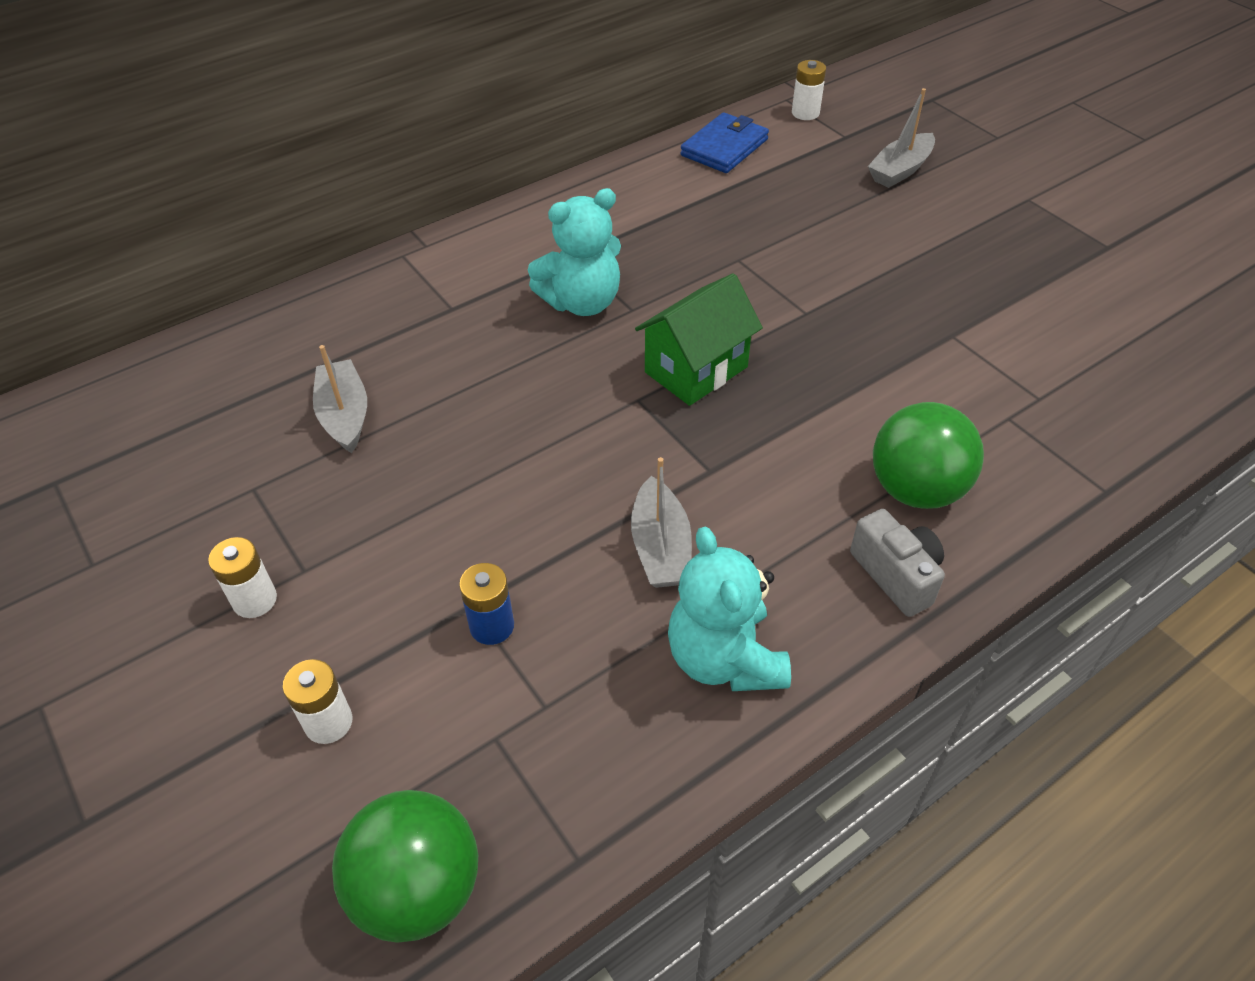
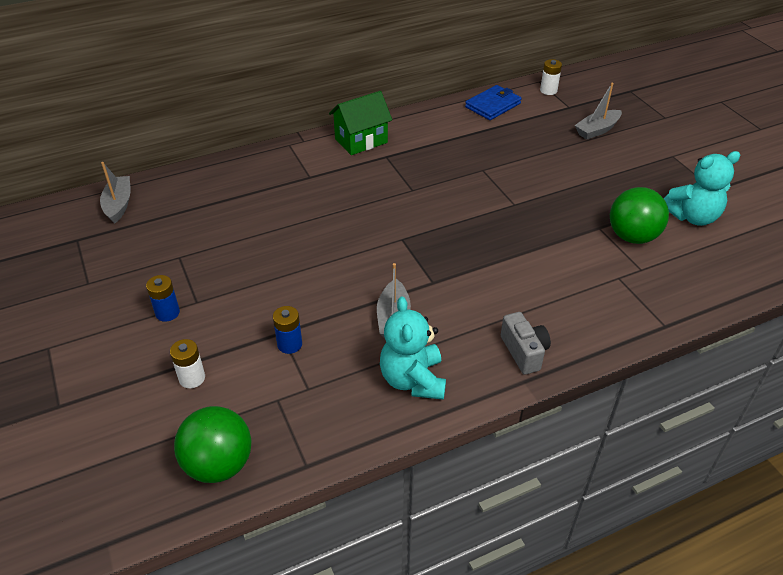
camera: 10 degrees right, 5 degrees down
white battery [208,537,277,618] -> blue battery [146,275,180,322]
grey boat [313,345,367,453] -> grey boat moved to [100,162,131,224]
turquoise teddy bear [528,188,621,316] -> turquoise teddy bear moved to [663,151,741,226]
green house [635,273,763,406] -> green house moved to [329,91,392,155]
green ball [873,402,984,509] -> green ball moved to [610,187,669,244]

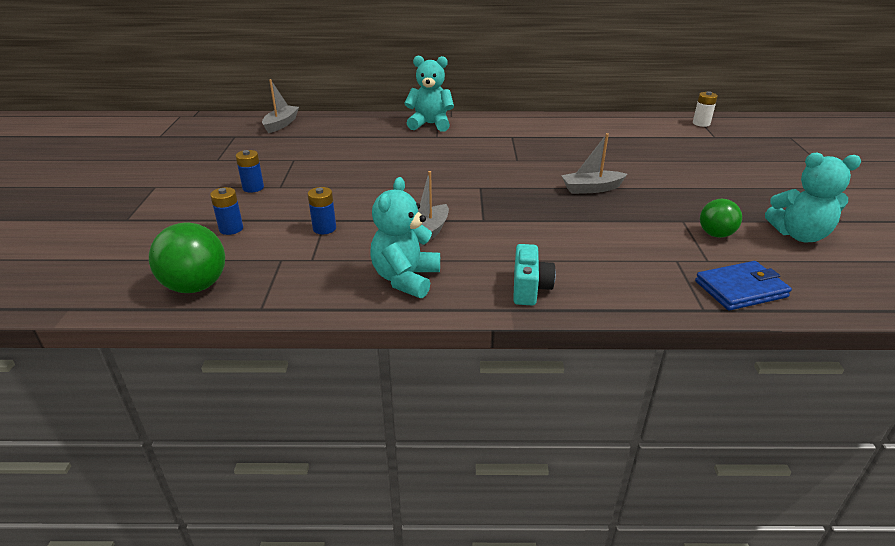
camera: 25 degrees right, 10 degrees down
white battery [170,339,205,388] -> blue battery [210,187,243,235]
green house [329,91,392,155] -> none
blue wallet [465,85,522,120] -> blue wallet moved to [695,261,792,311]
grey camera [501,312,551,375] -> turquoise camera [513,244,556,305]
grey boat [575,83,622,140] -> grey boat moved to [561,133,627,194]
green ball [610,187,669,244] -> green ball [700,199,742,238], size x0.63
none -> turquoise teddy bear [404,55,454,132]

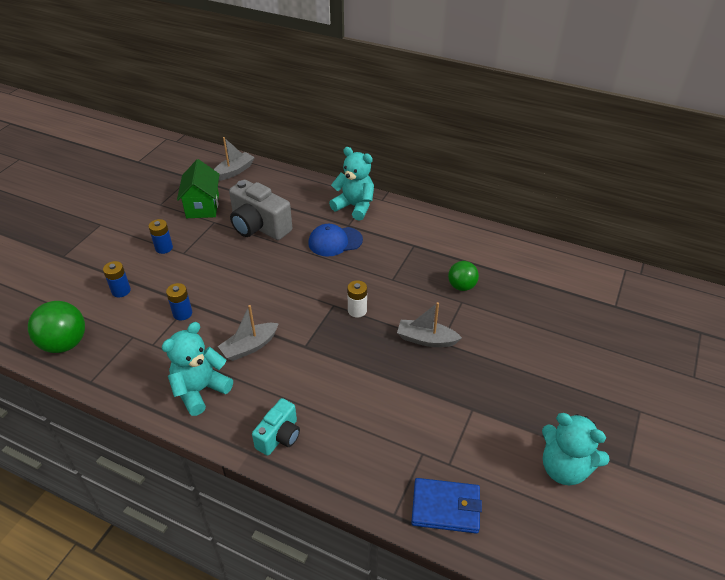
camera: 25 degrees right, 10 degrees up
white battery [693,91,718,127] -> white battery moved to [347,280,367,318]
green ball [700,199,742,238] -> green ball moved to [448,261,479,291]
none -> green house [177,159,220,218]
none -> grey camera [229,180,292,240]
none -> blue cap [308,224,363,257]

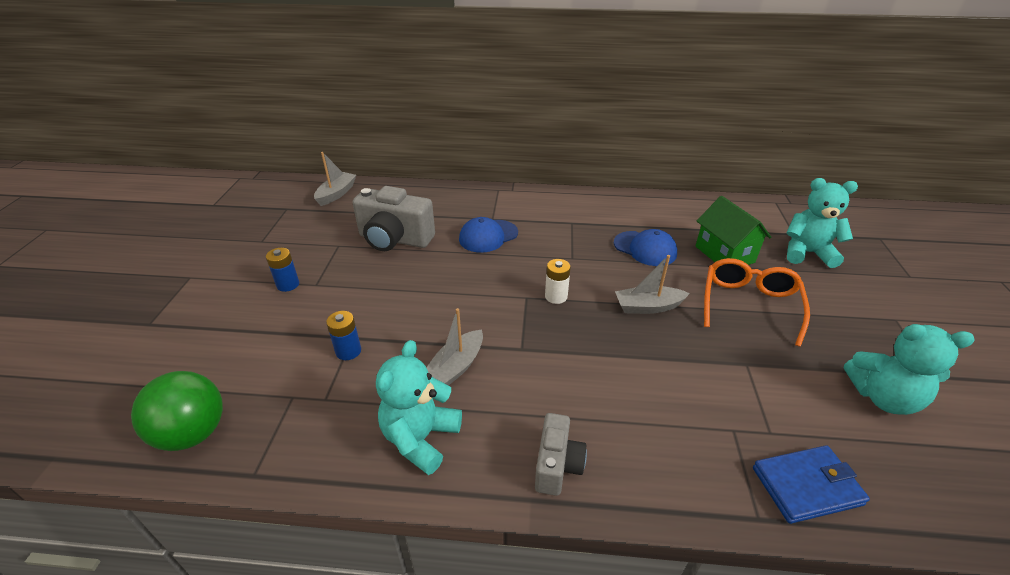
camera: 20 degrees left, 5 degrees down
blue battery [103,261,131,297] -> none
green house [177,159,220,218] -> green house moved to [695,196,771,265]
turquoise camera [252,398,300,456] -> grey camera [535,413,587,496]
turquoise teddy bear [329,147,374,221] -> turquoise teddy bear moved to [786,178,858,268]
green ball [448,261,479,291] -> blue cap [614,229,677,266]
none -> orange glasses [704,258,810,347]

